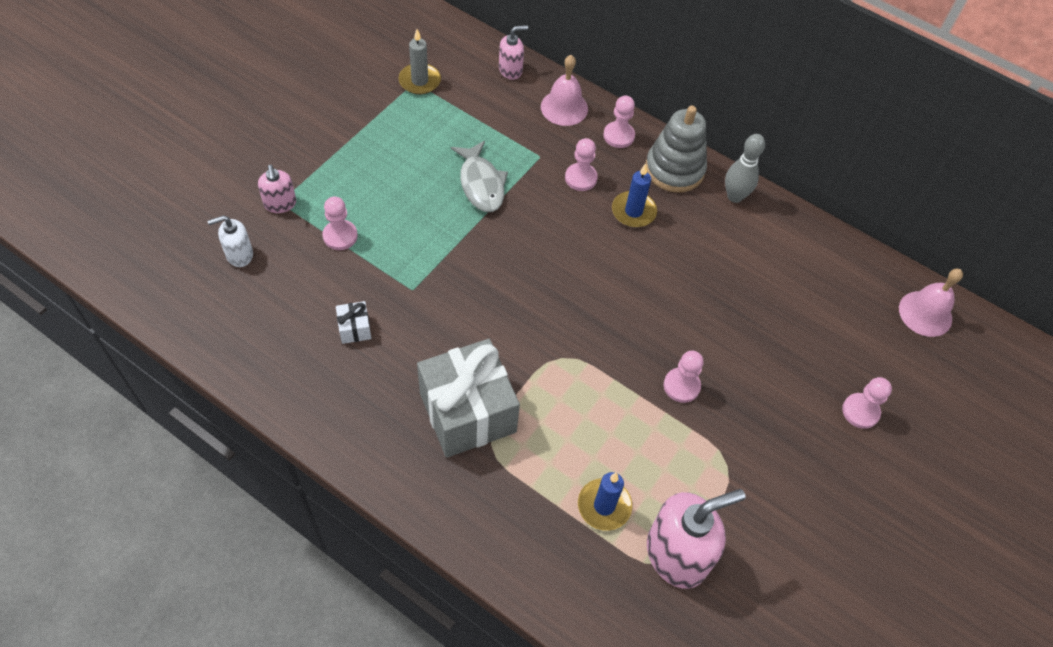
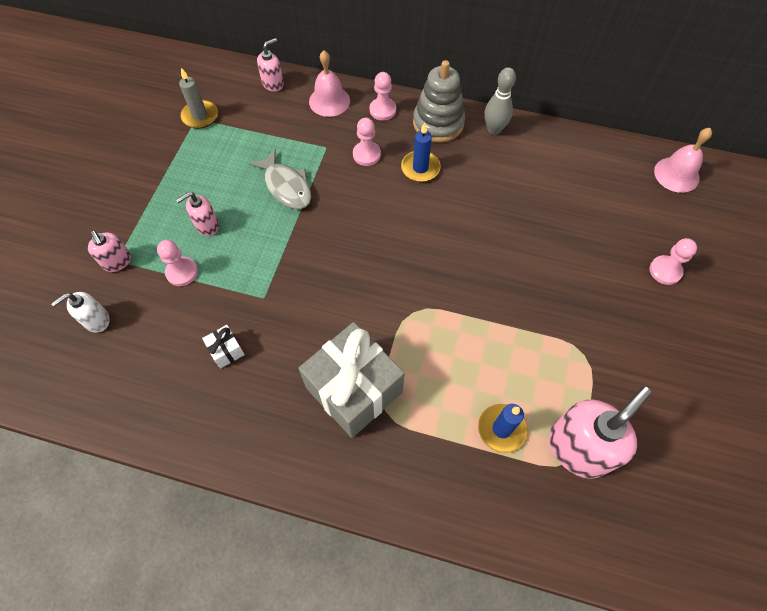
camera: 15 degrees left, 5 degrees up
pink pawn [664,351,704,403] -> none
none -> pink soap dispenser [176,192,219,236]

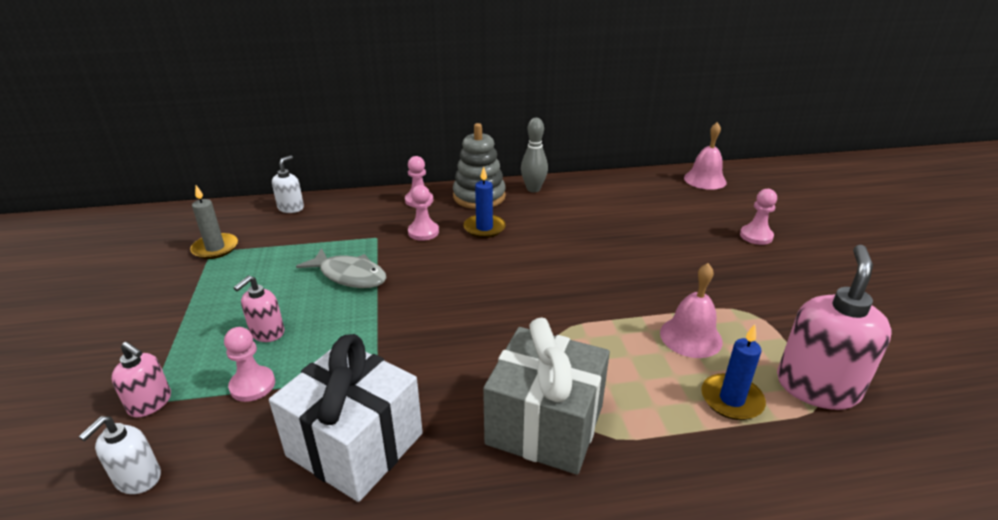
camera: 25 degrees left, 30 degrees down
white gift [202,325,245,369] -> white gift [269,334,423,502], size x2.46
pink soap dispenser [257,38,284,92] -> white soap dispenser [272,155,304,213]
pink bell [309,50,350,117] -> pink bell moved to [660,263,723,358]

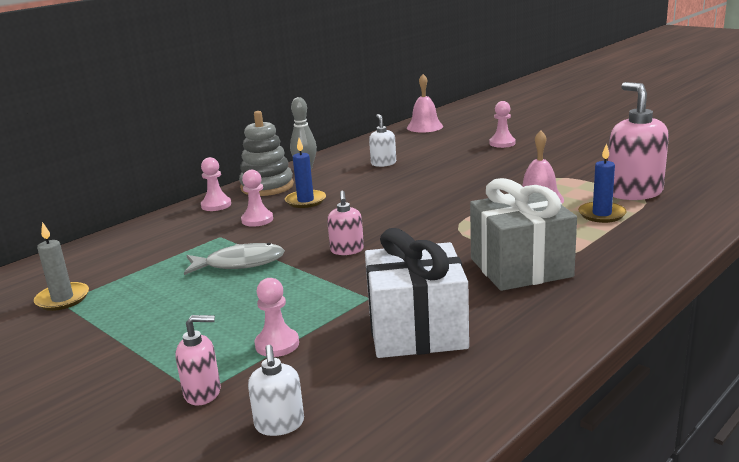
camera: 35 degrees left, 10 degrees down
pink soap dispenser [234,276,284,342] -> pink soap dispenser moved to [327,191,364,255]
white soap dispenser [272,155,304,213] -> white soap dispenser moved to [369,114,396,167]

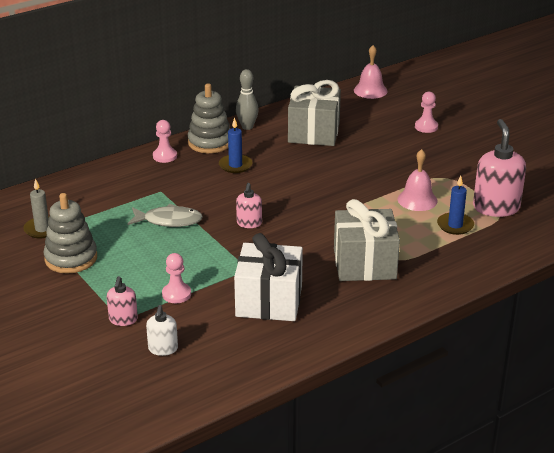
camera: 10 degrees right, 10 degrees up
pink soap dispenser [176,315,221,405] -> pink soap dispenser turned 90 degrees clockwise [107,276,138,326]
pink pawn [241,170,273,227] -> none
white soap dispenser [369,114,396,167] -> grey gift [288,80,341,146]
none -> grey stacking toy [43,193,97,274]

